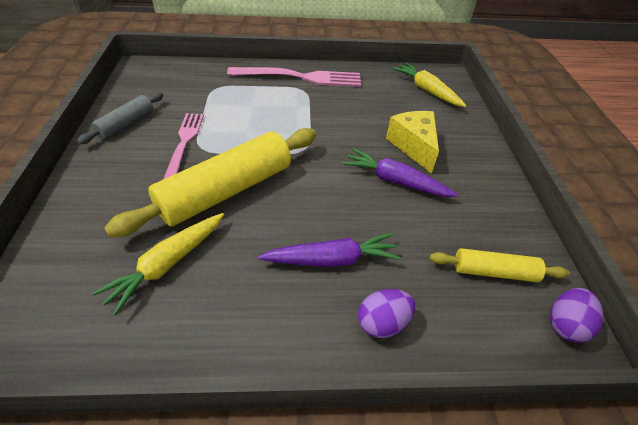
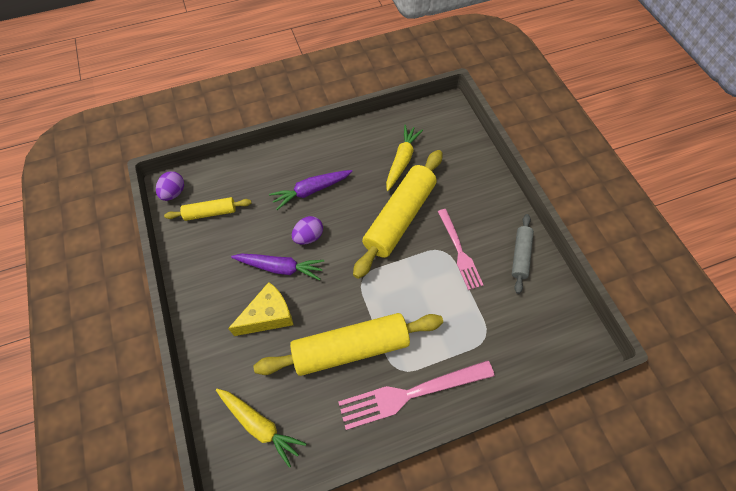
camera: 165 degrees right, 15 degrees up
purple egg [358,289,415,338] -> purple egg moved to [292,216,323,245]
yellow cheese [386,111,439,174] -> yellow cheese turned 90 degrees counterclockwise [228,282,293,336]
none -> yellow rolling pin [253,313,443,376]

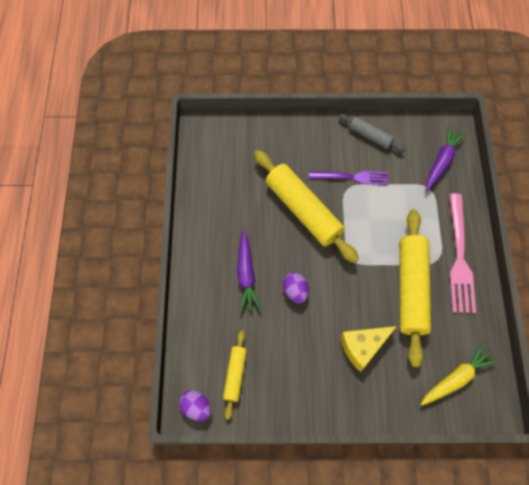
camera: 70 degrees left, 5 degrees up
yellow cheese [228,282,293,336] -> yellow cheese turned 105 degrees counterclockwise [340,326,397,372]
purple carrot [231,254,324,280] -> purple carrot moved to [426,126,466,191]
yellow carrot [386,125,423,191] -> none
pink fork [438,209,483,290] -> purple fork [309,171,388,185]

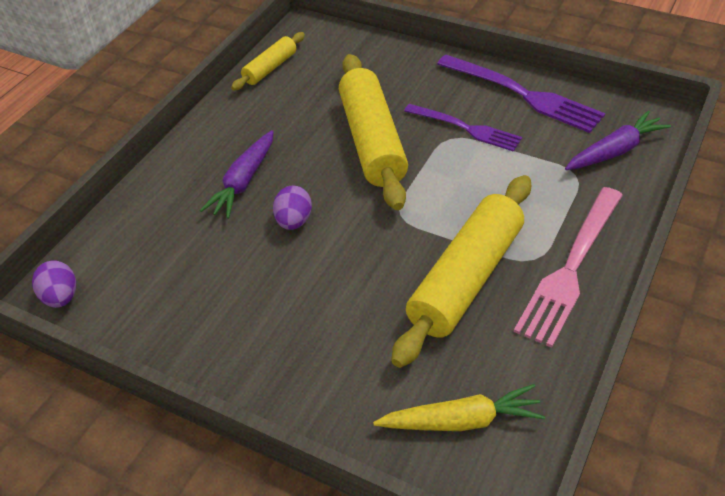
camera: 30 degrees right, 20 degrees down
yellow rolling pin [223,330,247,419] -> yellow rolling pin moved to [231,32,305,90]
grey rolling pin [339,114,405,152] -> purple fork [437,55,605,133]
yellow cheese [340,326,397,372] -> none

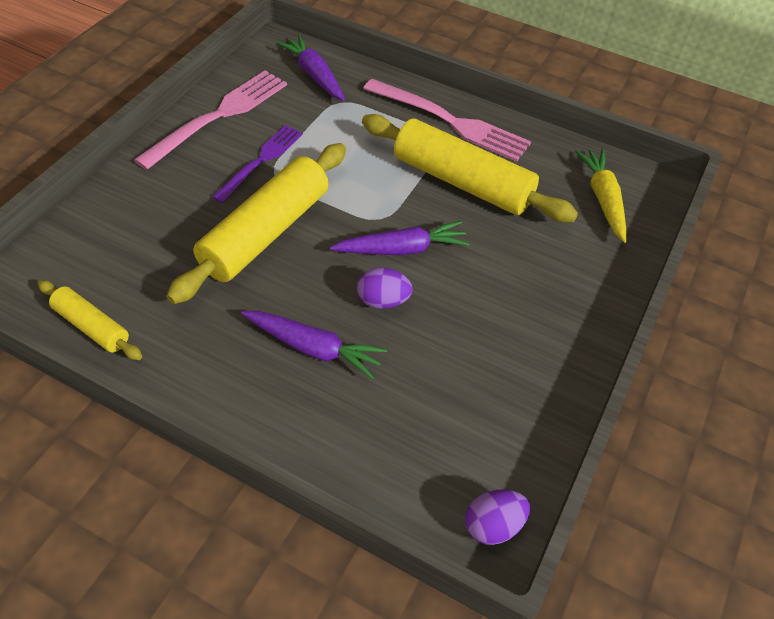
camera: 95 degrees left, 5 degrees up
yellow rolling pin [339,54,408,210] -> yellow rolling pin turned 45 degrees counterclockwise [166,143,346,304]
purple fork [437,55,605,133] -> pink fork [134,70,287,170]
none -> purple carrot [330,221,470,255]

